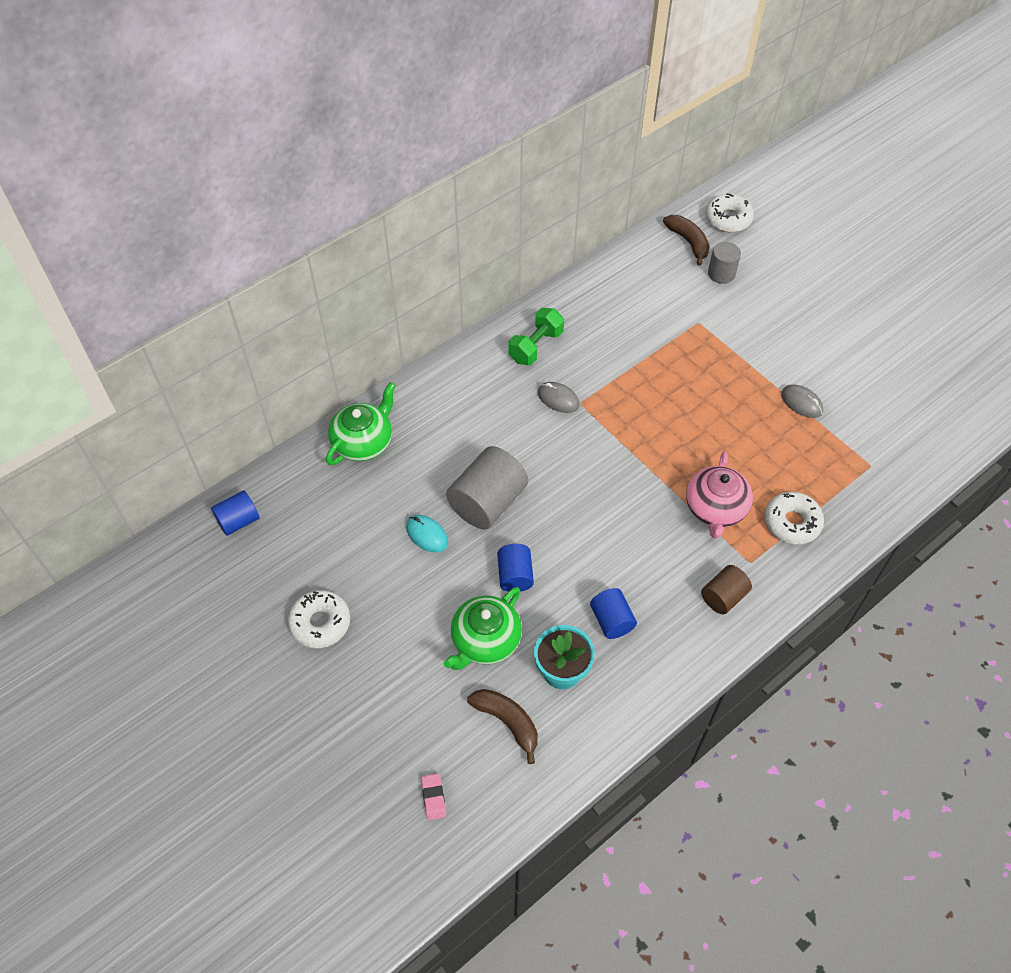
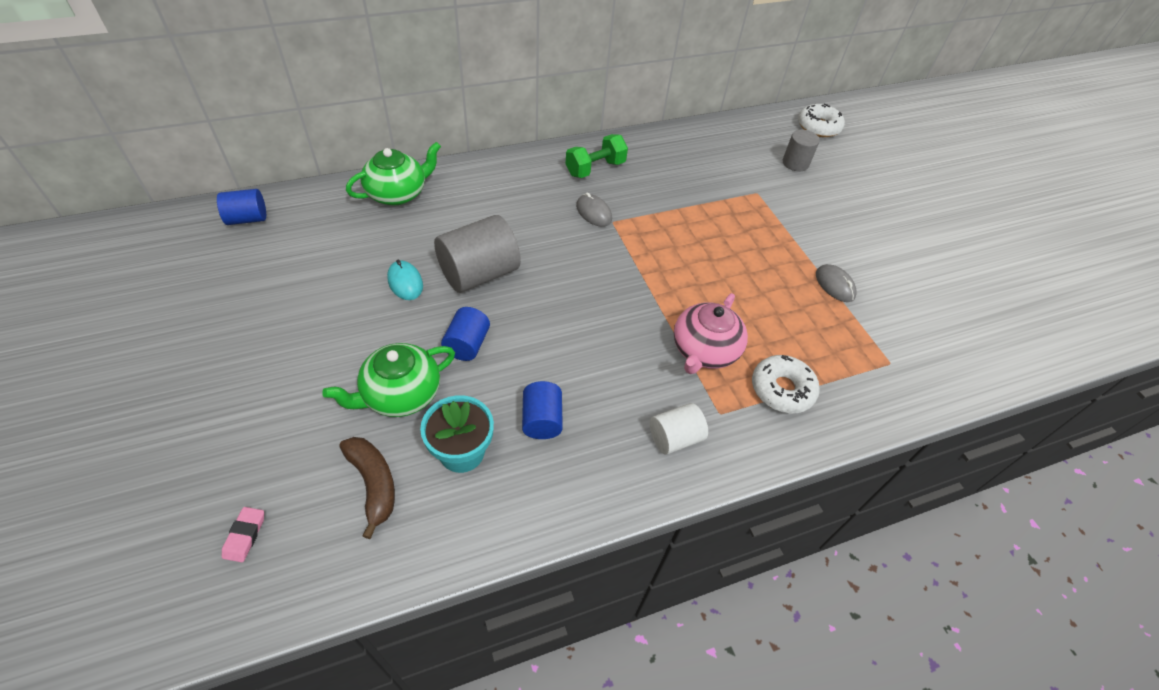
camera: 15 degrees right, 5 degrees down
white donut [288,590,350,648] -> none
brown banana [663,215,709,266] -> none
brown cylinder [701,565,752,615] -> white cylinder [650,403,708,455]

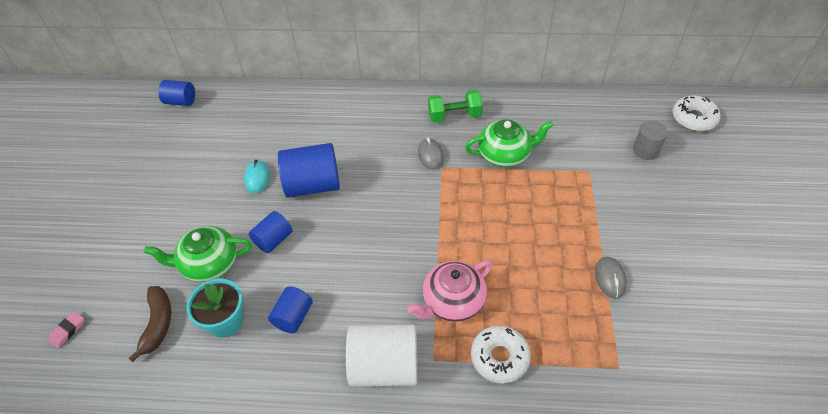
camera: 30 degrees right, 0 degrees up
green teapot [346,142,441,206] -> green teapot moved to [465,119,553,167]
grey cylinder [434,215,521,293] -> blue cylinder [278,143,340,198]
white cylinder [650,403,708,455] -> white cylinder [346,324,417,387], size x1.74

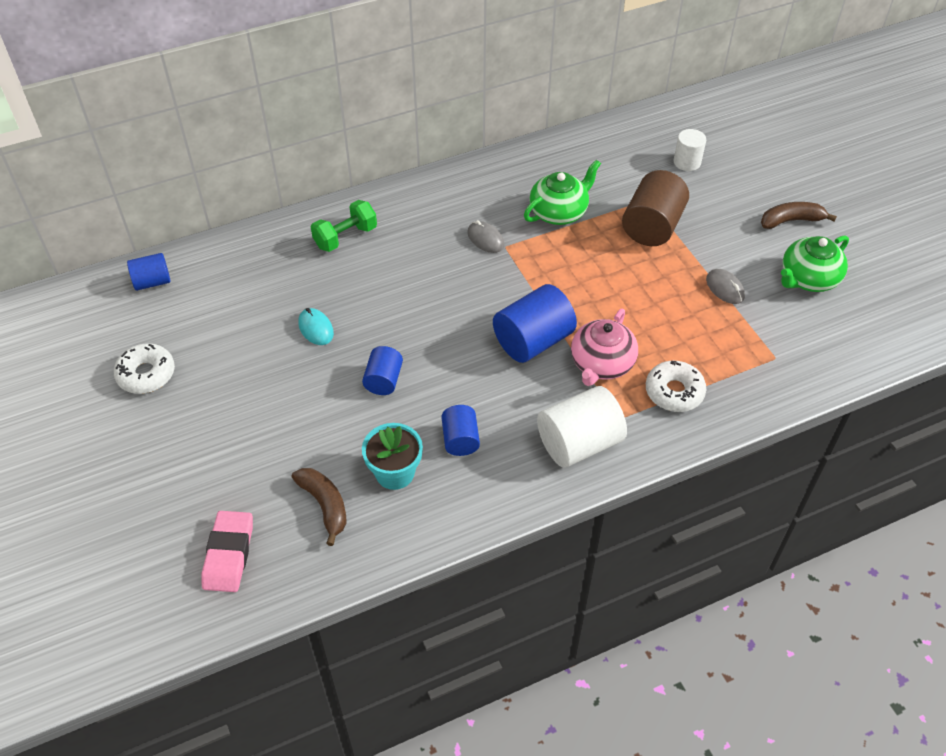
camera: 30 degrees left, 0 degrees up
pink eraser [48,311,84,348] -> pink eraser [201,511,253,592], size x1.93
green teapot [144,226,252,282] -> green teapot moved to [781,235,849,292]
blue cylinder [278,143,340,198] -> blue cylinder moved to [493,284,577,363]
green dumbbell [428,90,483,123] -> green dumbbell moved to [311,200,377,252]
grey cylinder [633,121,668,160] -> white cylinder [673,129,706,171]
white donut [673,96,721,131] -> white donut moved to [114,344,175,394]
none -> brown cylinder [622,170,689,246]
none -> brown banana [761,202,837,229]

